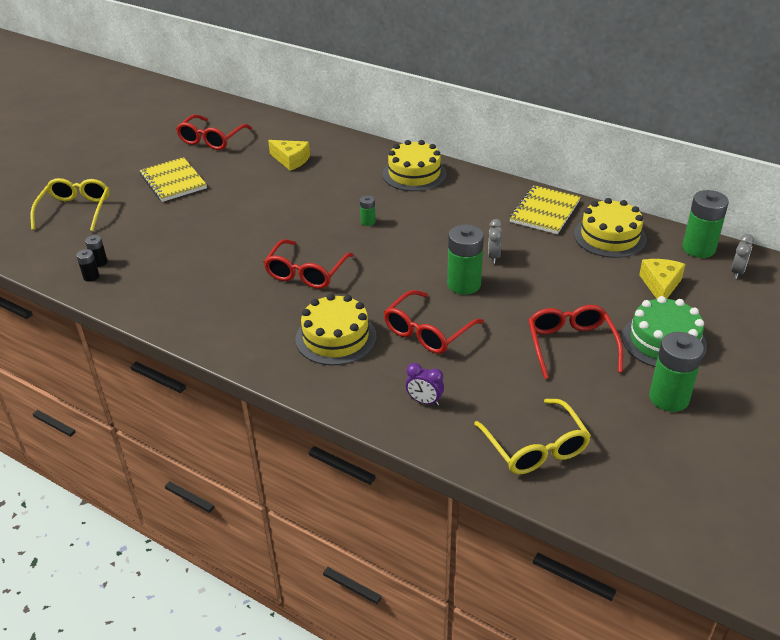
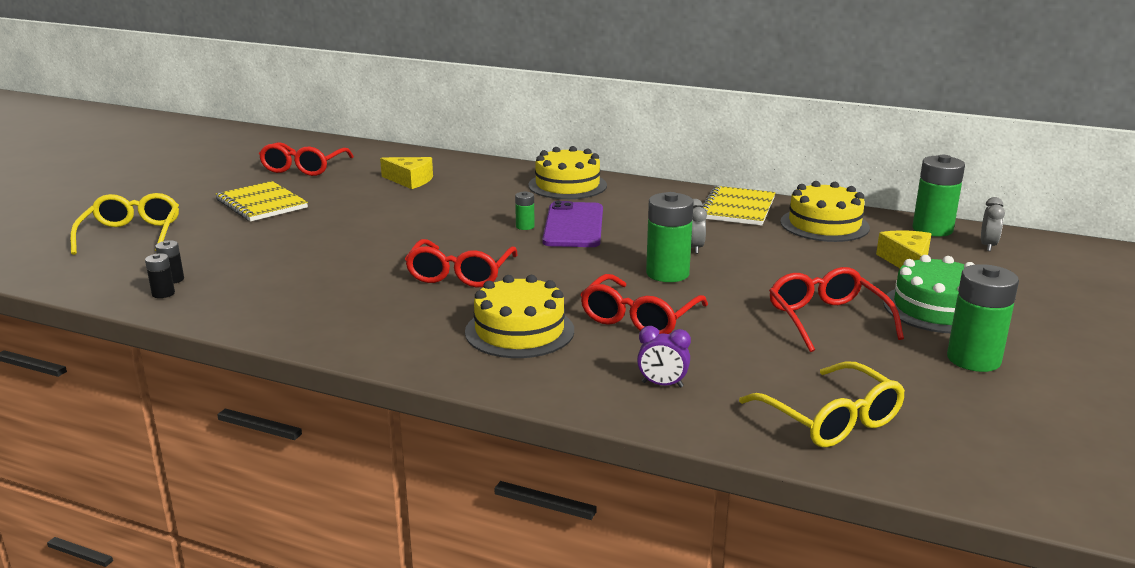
camera: 10 degrees left, 15 degrees down
none -> purple phone [542,201,603,247]

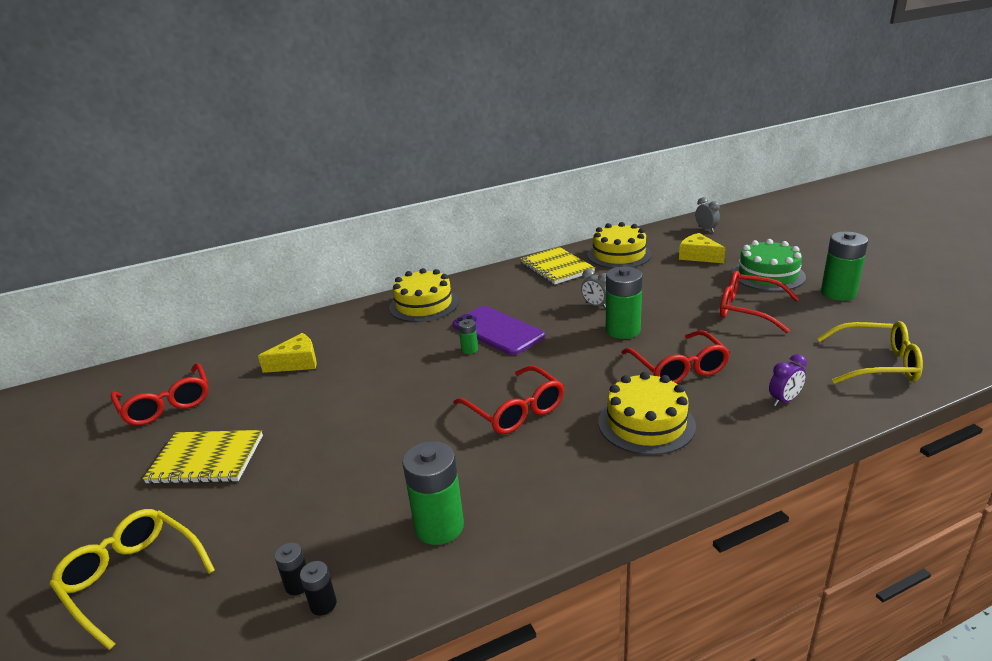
camera: 45 degrees left, 5 degrees up
green battery [912,155,965,237] -> green battery moved to [402,441,464,545]

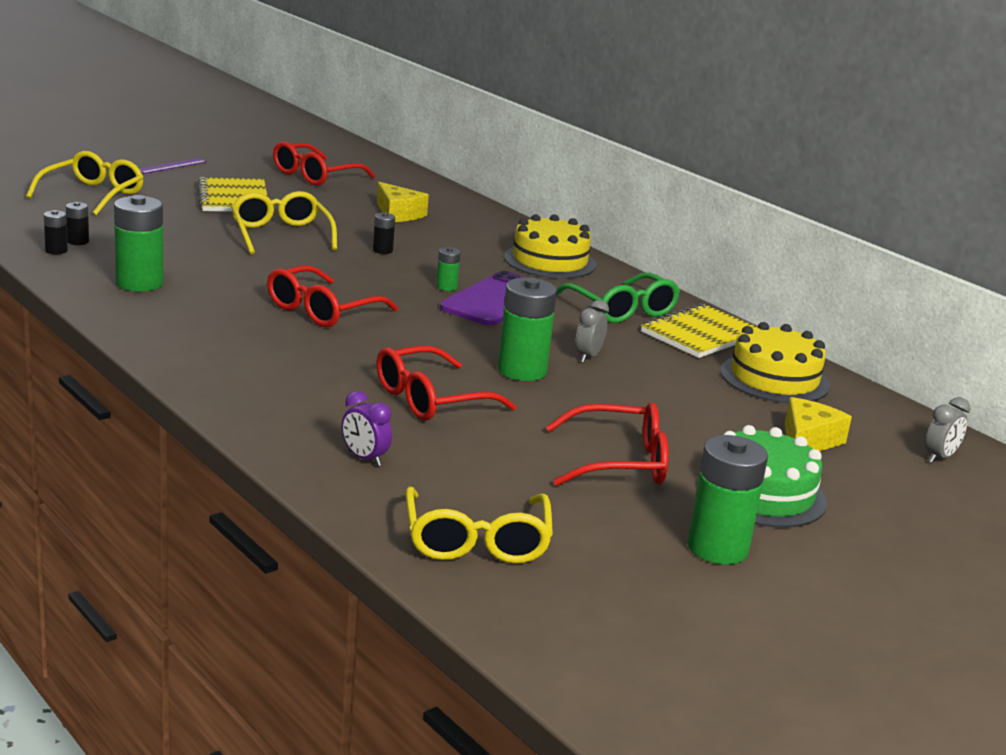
camera: 70 degrees right, 5 degrees down
yellow cake [598,372,696,455] -> none
red glasses [720,271,799,333] -> red glasses turned 75 degrees clockwise [546,403,669,486]
none -> purple ruler [140,158,207,174]
none -> yellow glasses [231,191,337,254]
none -> black battery [373,212,395,254]
none -> green glasses [556,273,680,323]

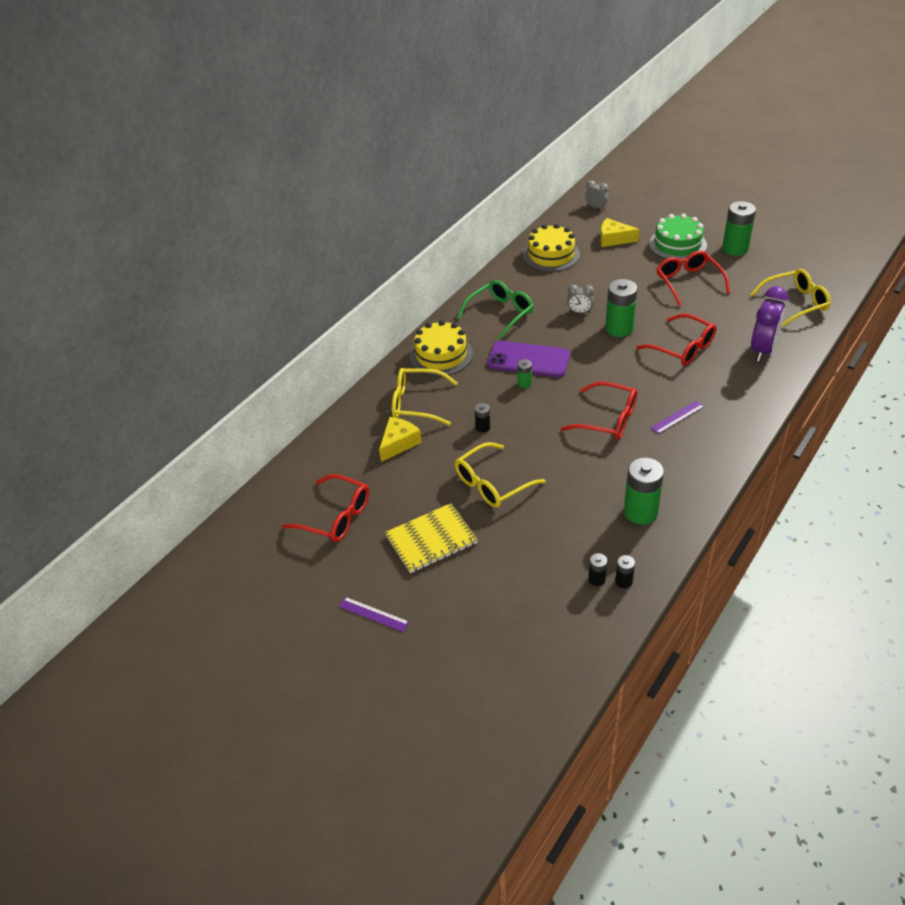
camera: 100 degrees left, 20 degrees up
yellow glasses [26,151,144,215] -> yellow glasses moved to [392,368,458,425]
purple clock [342,391,392,466] -> purple clock [751,286,788,362], size x1.91
yellow notebook [641,304,757,358] -> none
none -> purple ruler [650,401,704,434]

